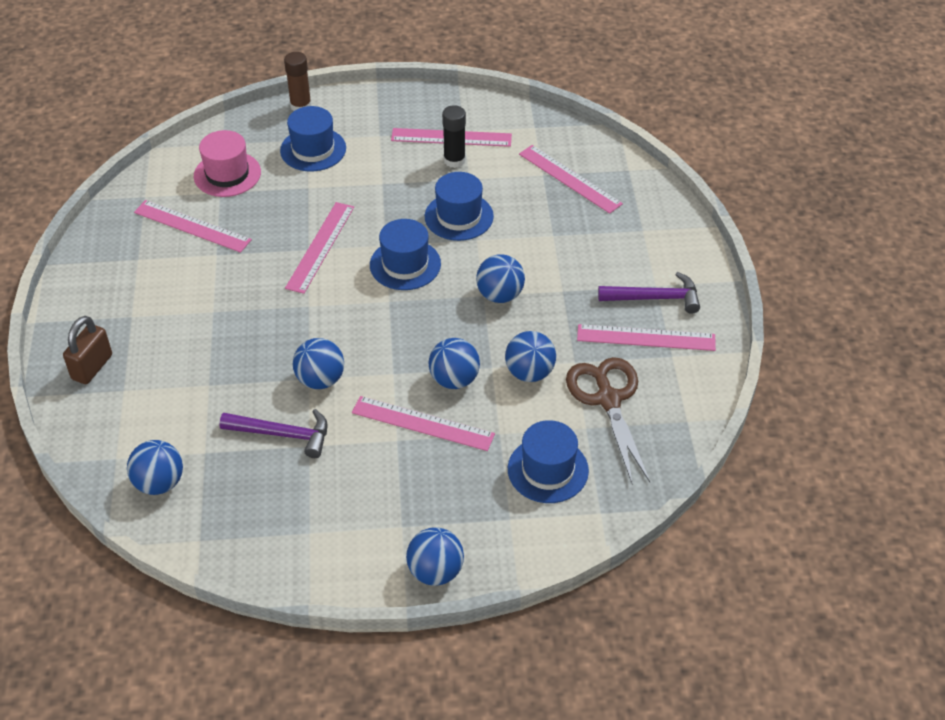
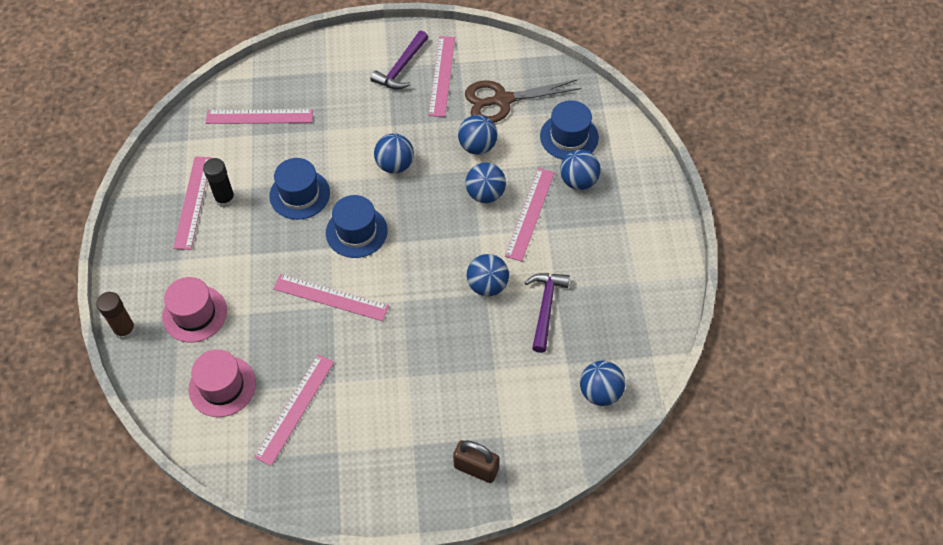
camera: 90 degrees left, 10 degrees up
blue hat [280,106,346,171] -> pink hat [162,277,227,342]
blue ball [406,527,464,586] -> blue ball moved to [560,150,601,190]
pink ruler [519,145,623,214] -> pink ruler turned 45 degrees clockwise [206,109,313,124]
purple hammer [598,272,700,314] -> purple hammer turned 150 degrees counterclockwise [370,30,428,90]

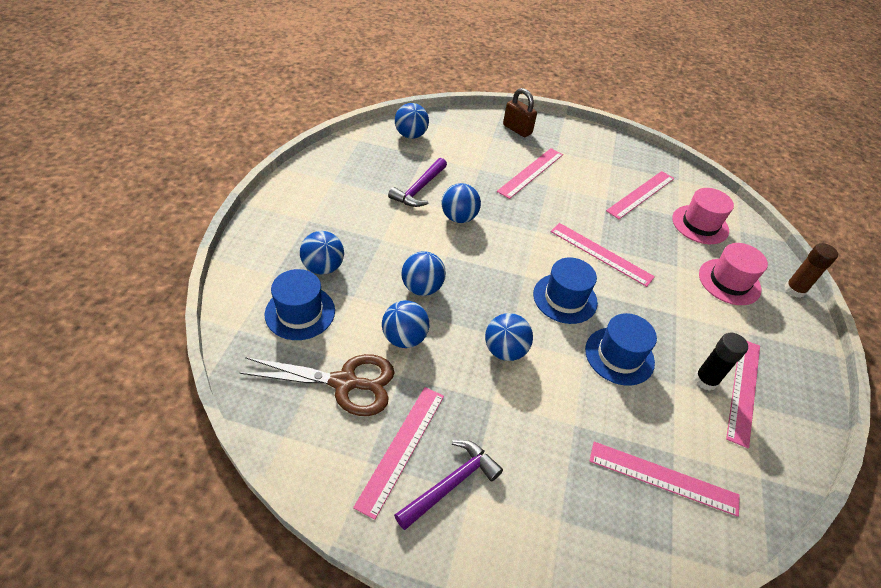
camera: 165 degrees left, 10 degrees down
pink ruler [505,168,555,262] -> pink ruler moved to [497,148,563,199]

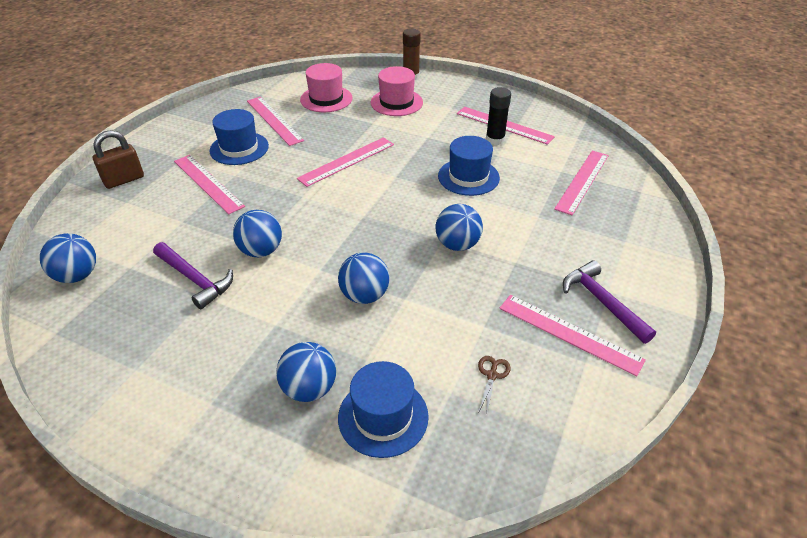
camera: 75 degrees left, 5 degrees down
brown scissors [240,354,395,416] -> brown scissors [478,356,511,412], size x0.41
blue ball [382,300,429,348] -> none
blue hat [533,257,598,324] -> blue hat moved to [209,109,269,165]

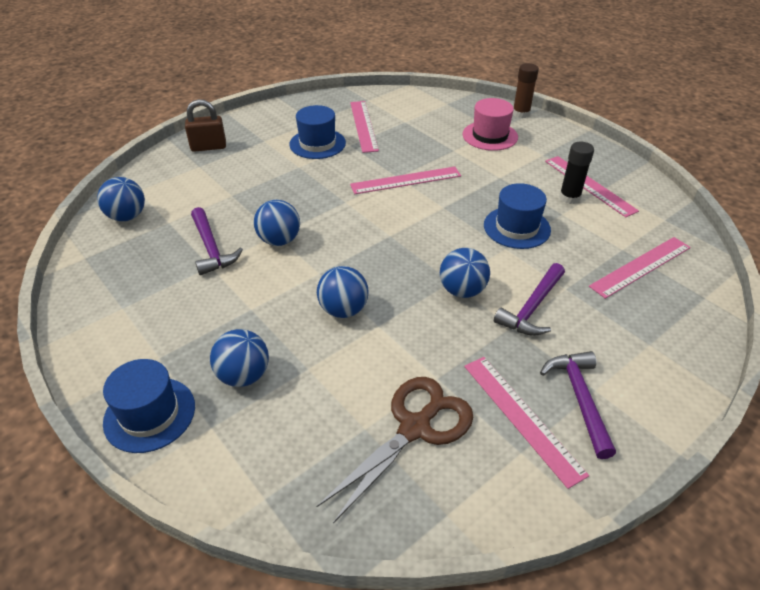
camera: 25 degrees right, 0 degrees up
pink ruler [174,155,245,214] -> none
pink hat [300,63,352,112] -> none
blue hat [338,361,429,458] -> blue hat moved to [103,359,195,453]
brown scissors [478,356,511,412] -> brown scissors [316,377,473,523], size x2.46
none -> purple hammer [494,263,565,336]

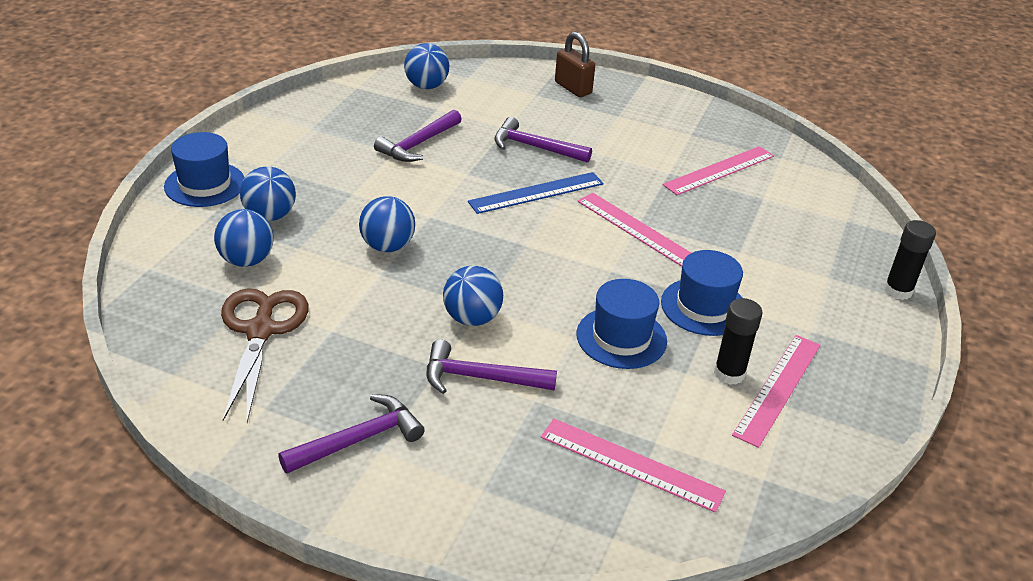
camera: 60 degrees right, 5 degrees down
blue ball [254,200,300,246] -> blue ball moved to [214,209,274,267]
blue hat [289,105,346,159] -> blue hat moved to [661,250,743,336]
brown scissors [316,377,473,523] -> brown scissors turned 105 degrees counterclockwise [221,288,309,423]
pink hat [462,98,518,151] -> none
pink ruler [464,357,589,489] -> none
brown glue stick [513,63,539,118] -> black glue stick [884,220,936,300]
none -> blue ruler [468,172,604,214]
none -> purple hammer [494,117,592,163]

